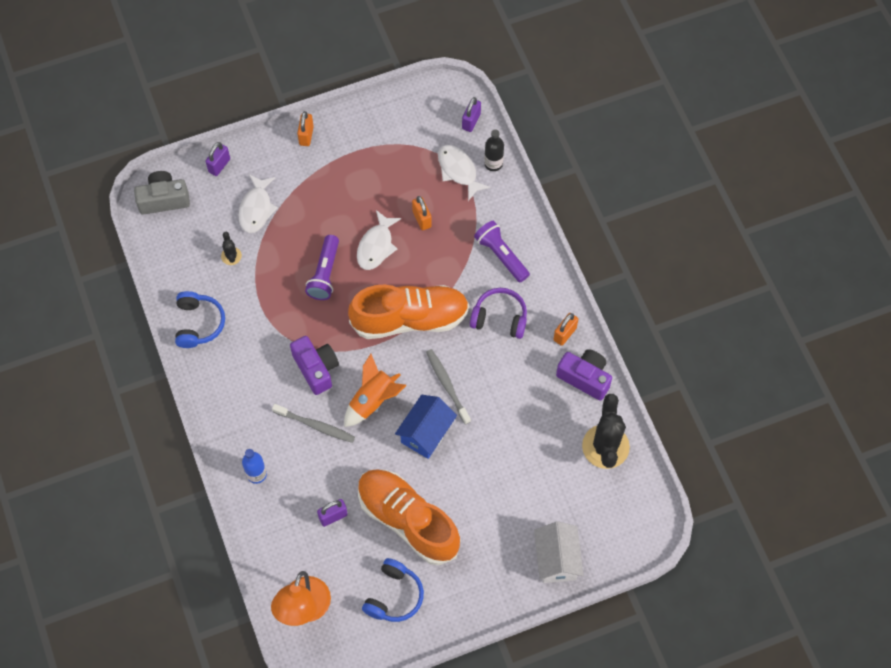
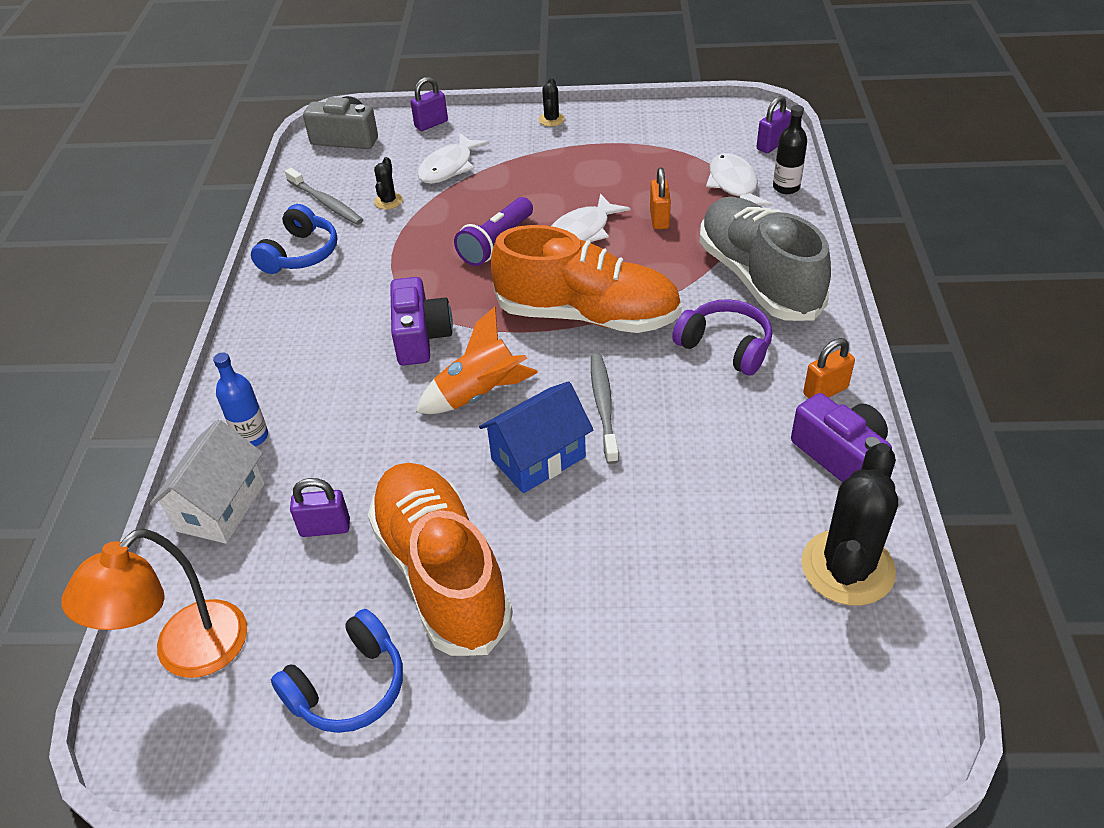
camera: 25 degrees right, 20 degrees down
grey toothbrush [272,404,355,443] -> grey toothbrush moved to [285,168,363,225]
orange padlock [297,111,314,146] -> black cactus [539,78,565,126]
purple flashlight [474,221,530,282] -> grey shoe [700,197,831,321]
white house [534,522,583,583] -> white house moved to [150,420,265,544]

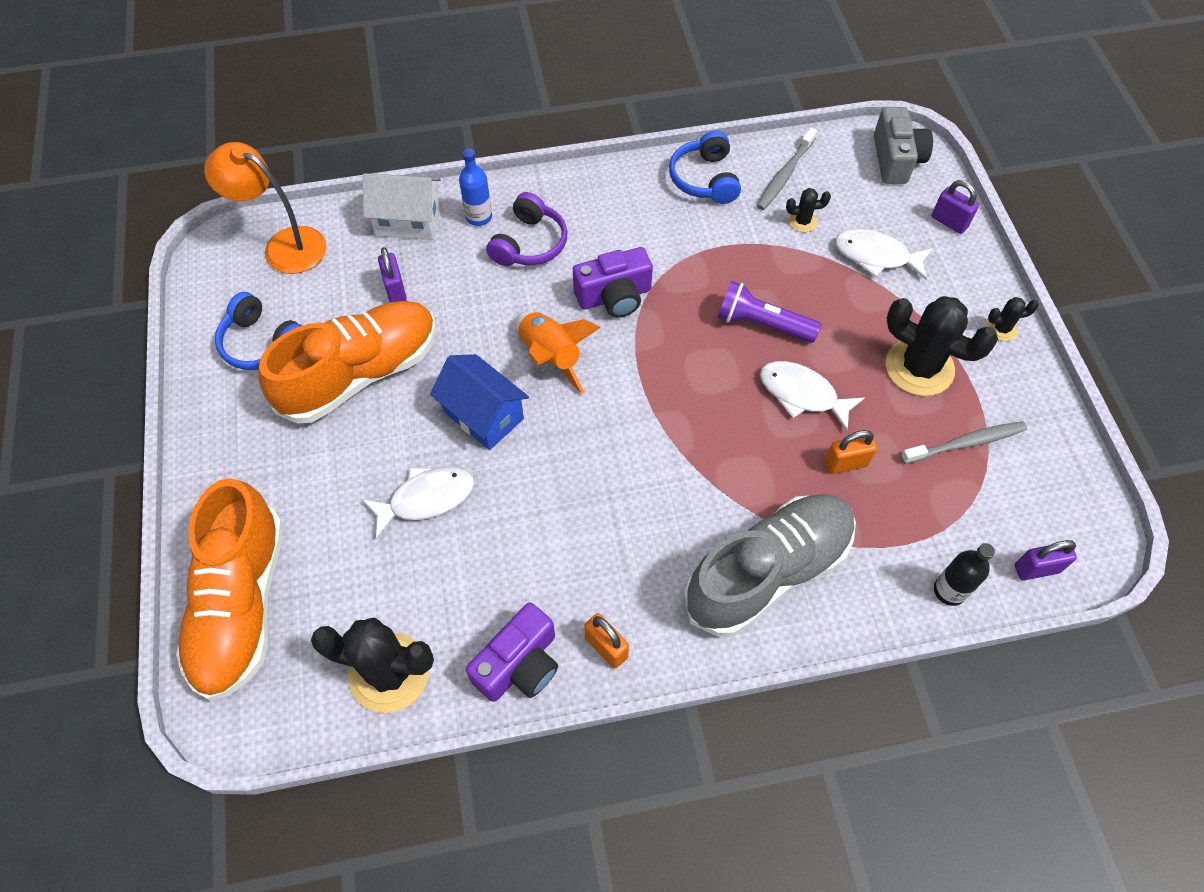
camera: 75 degrees right, 15 degrees up
blue headphones [251,204,337,274] -> blue headphones turned 75 degrees clockwise [669,131,741,204]
orange shoe [491,225,682,333] -> orange shoe moved to [176,478,284,701]
grey toothbrush [591,353,619,464] -> grey toothbrush moved to [901,421,1027,464]
purple headphones [672,299,772,375] -> purple headphones moved to [486,192,568,266]
white fish [706,153,772,206] -> white fish moved to [362,467,474,539]
purple padlock [757,96,791,153] -> purple padlock turned 45 degrees counterclockwise [1014,540,1077,581]
none -> black cactus [886,296,998,396]

